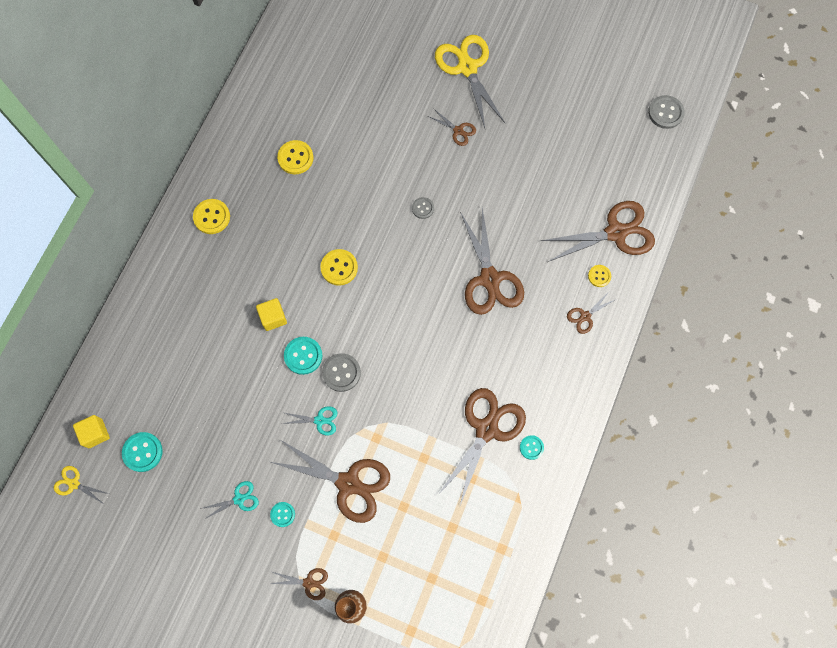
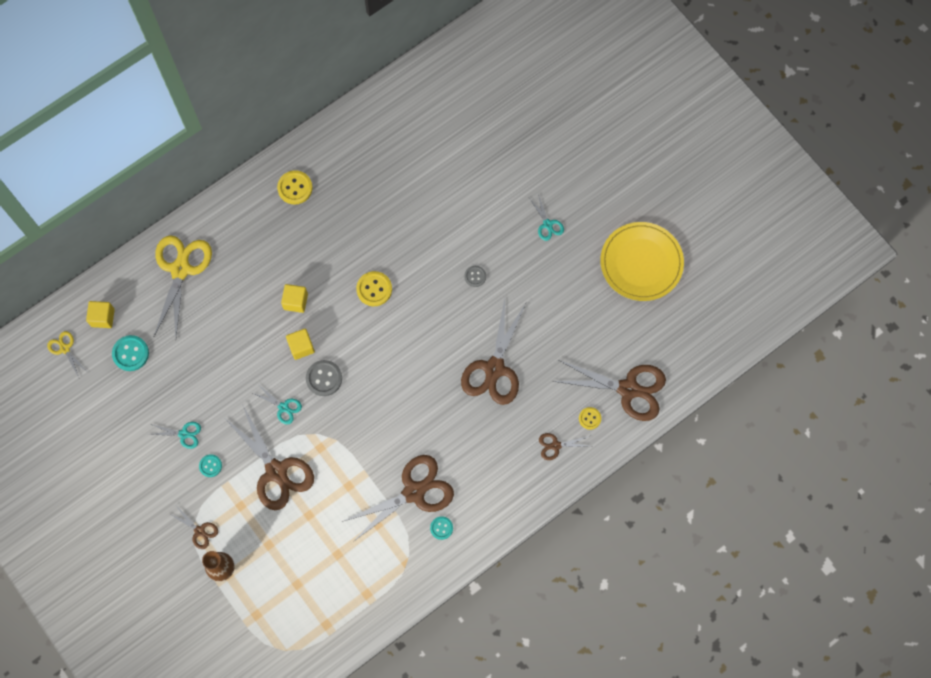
camera: 30 degrees right, 0 degrees up
yellow button [277,140,313,174] -> none
turquoise button [284,337,322,375] -> yellow cube [286,329,315,360]
brown scissors [428,108,476,146] -> turquoise scissors [529,194,564,241]
yellow scissors [435,35,505,128] -> yellow scissors moved to [154,235,212,338]
grey button [648,95,685,129] -> none
none -> yellow plate [600,222,684,301]

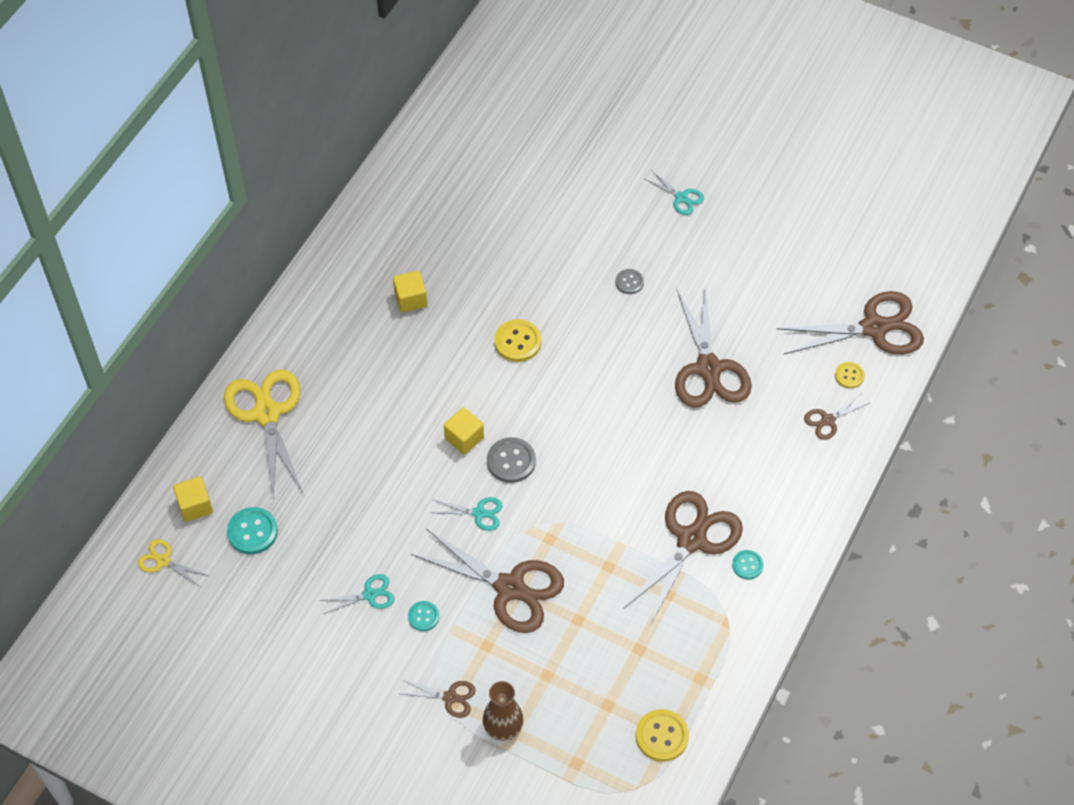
camera: 25 degrees left, 15 degrees down
yellow button [277,170,313,205] -> yellow button moved to [636,709,689,762]
yellow cube [281,284,308,313] -> yellow cube moved to [393,271,427,313]
yellow plate [600,222,684,301] -> none

